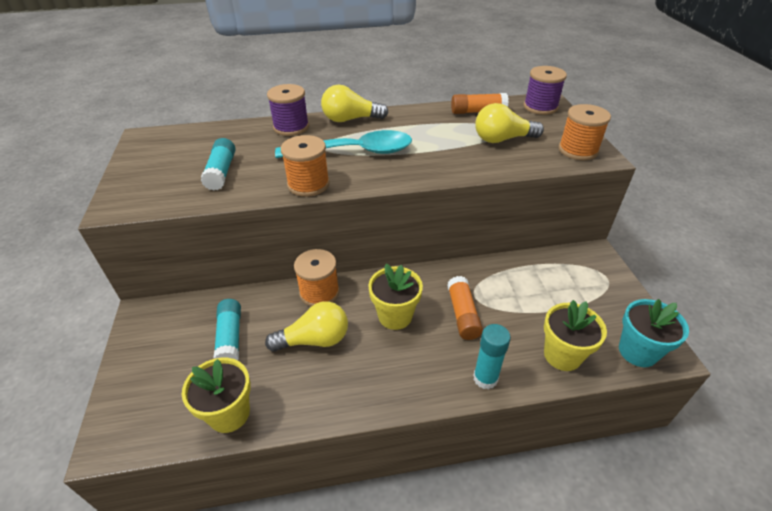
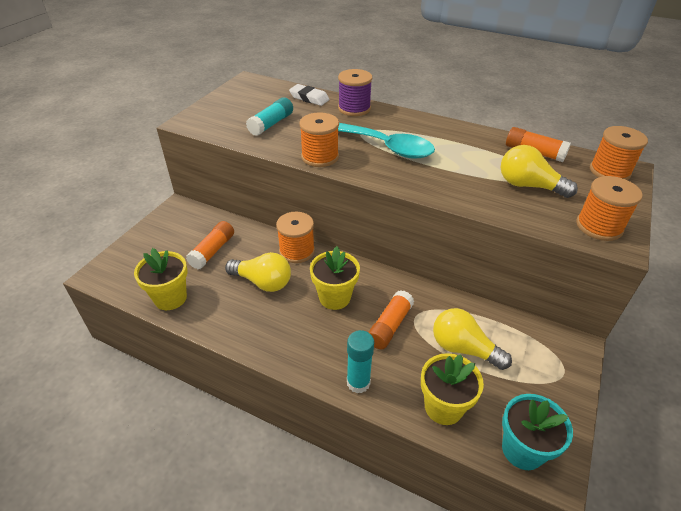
camera: 35 degrees right, 0 degrees up
turquoise glue stick [213,299,241,361] -> orange glue stick [186,221,234,269]
yellow light bulb [321,85,389,122] -> yellow light bulb moved to [433,308,512,370]
purple spool [524,66,567,115] -> orange spool [590,126,648,180]
none -> white eraser [289,84,330,106]

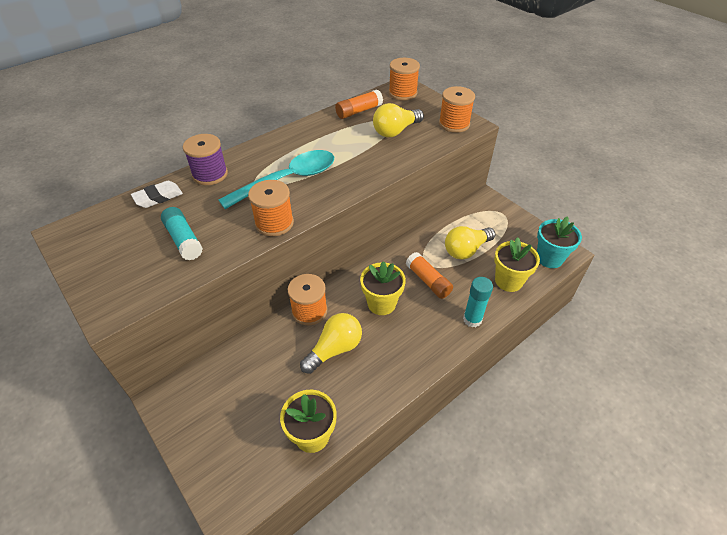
camera: 65 degrees left, 5 degrees up
orange glue stick [186,221,234,269] -> none

